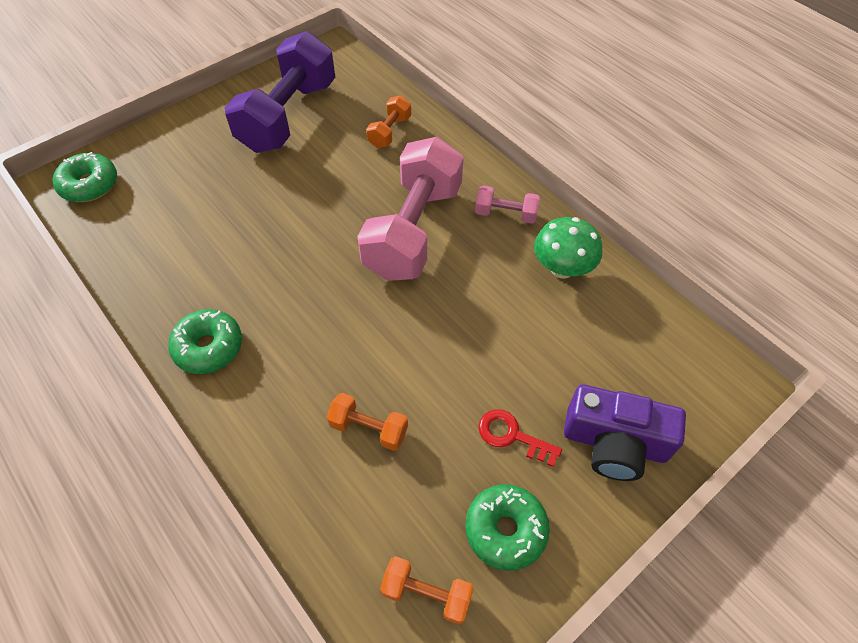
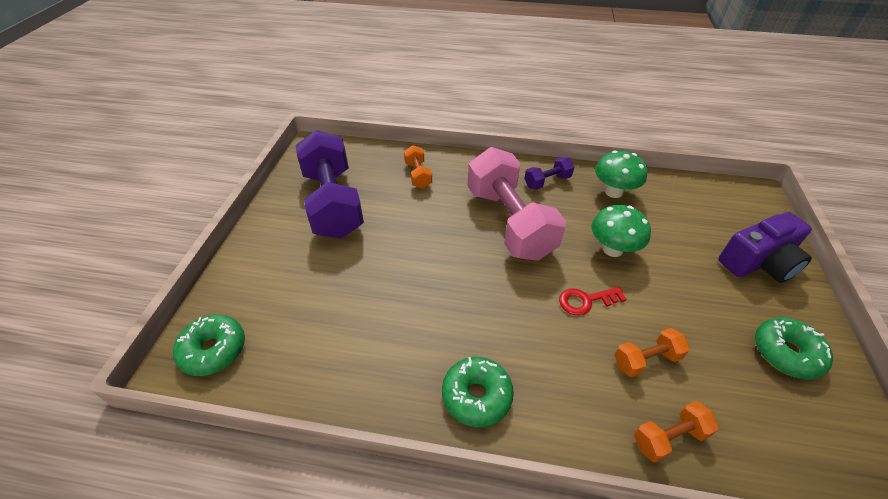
camera: 40 degrees left, 10 degrees down
orange dumbbell [380,556,474,625] -> orange dumbbell moved to [634,401,719,463]
pink dumbbell [475,186,540,224] -> purple dumbbell [524,157,574,190]
red key [479,409,562,467] -> red key moved to [559,287,627,315]
none -> green mushroom [591,205,651,257]

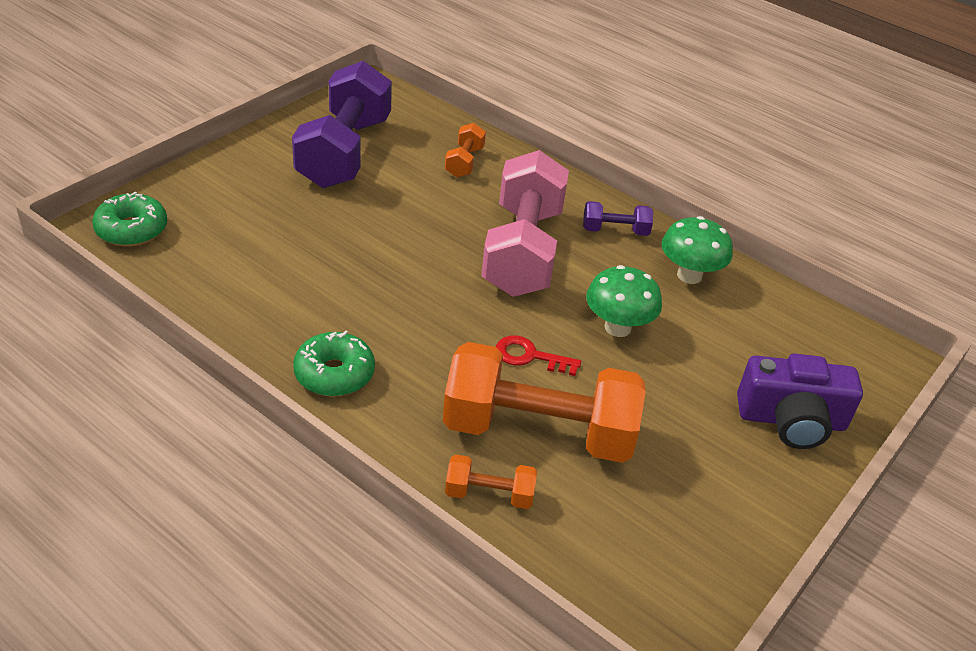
camera: 25 degrees right, 5 degrees down
orange dumbbell [614,328,690,377] -> orange dumbbell [443,342,646,463], size x2.28
green donut [755,317,833,380] -> none

